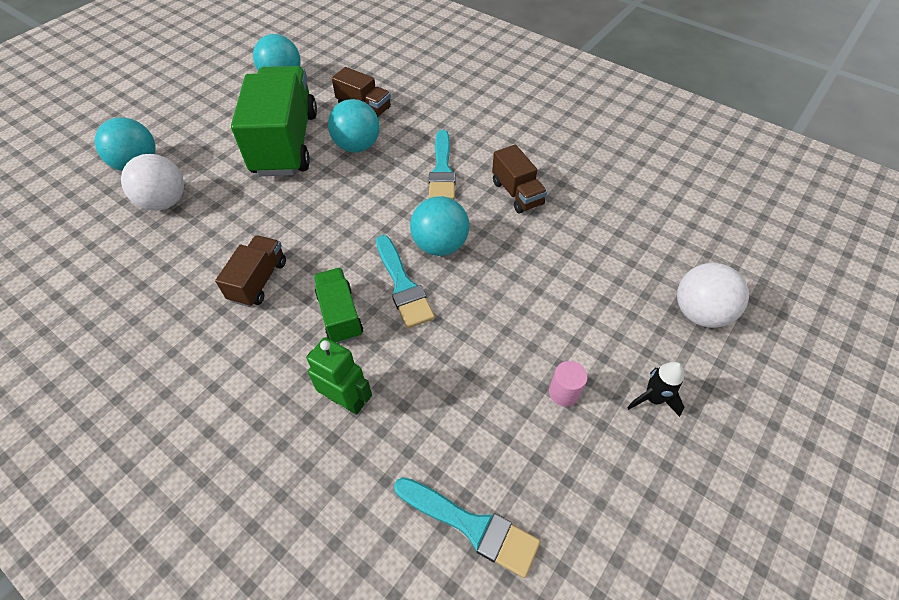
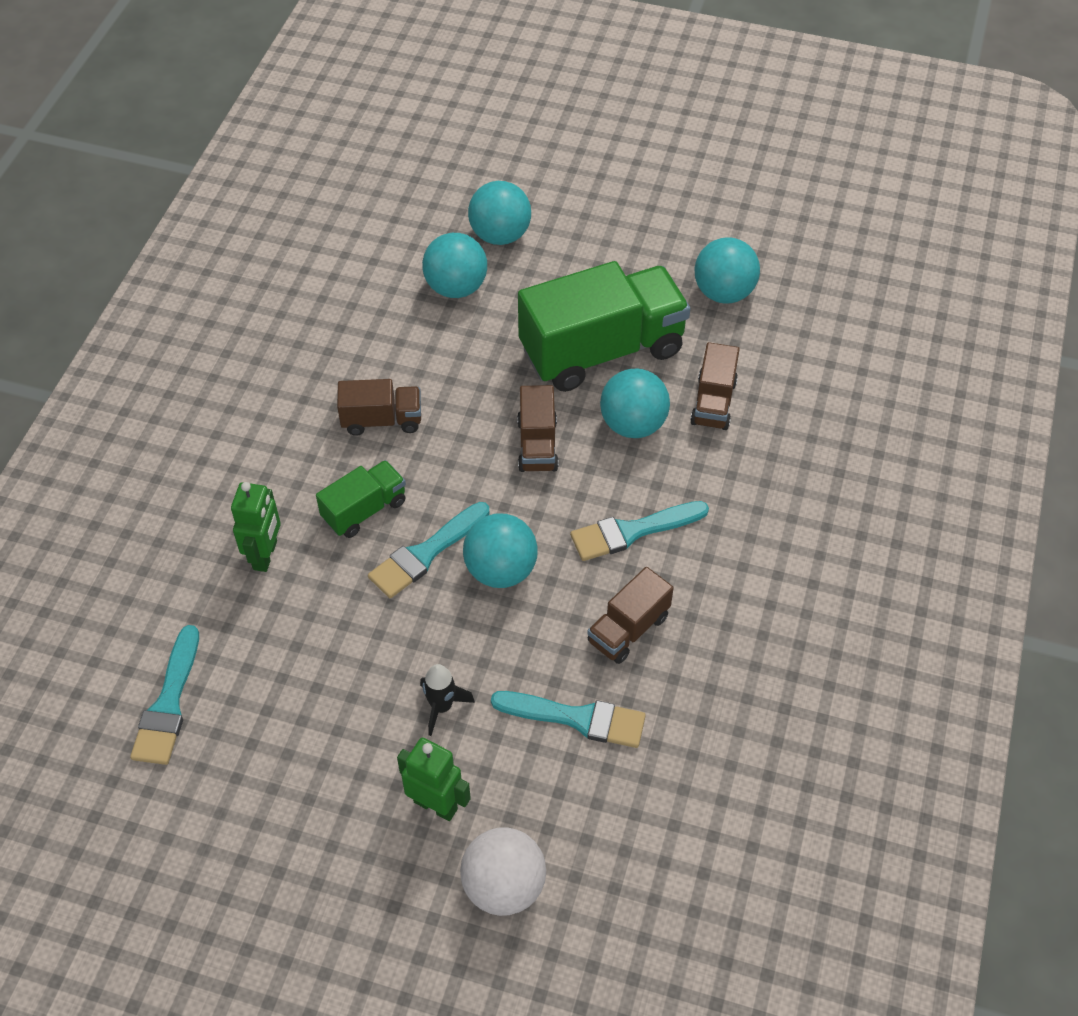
camera: 70 degrees right, 0 degrees up
white ball [121,154,184,211] -> turquoise ball [422,233,487,298]
pink cylinder [549,361,588,407] -> none
black rocket [627,361,685,417] -> black rocket moved to [420,664,475,736]
none -> green robot [397,737,471,821]
none -> turquoise brush [491,691,646,748]
none -> brown truck [517,385,559,472]

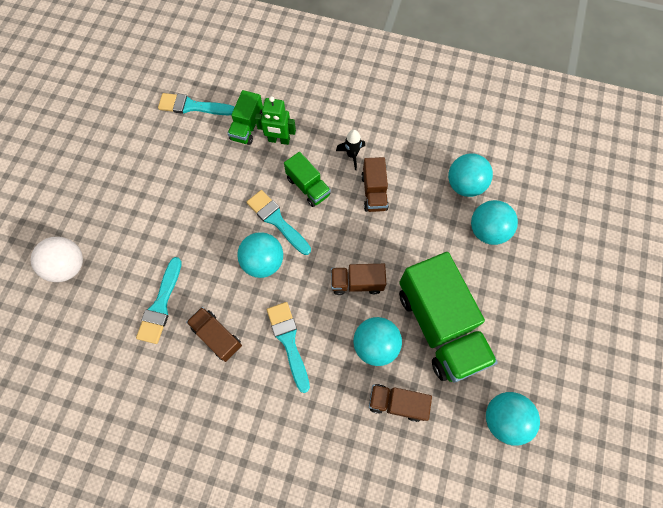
camera: 90 degrees right, 15 degrees up
green robot [397,737,471,821] -> none
black rocket [420,664,475,736] -> black rocket moved to [336,130,365,170]
turquoise ball [468,181,531,245] -> turquoise ball moved to [448,153,493,197]
none -> green truck [228,90,263,145]

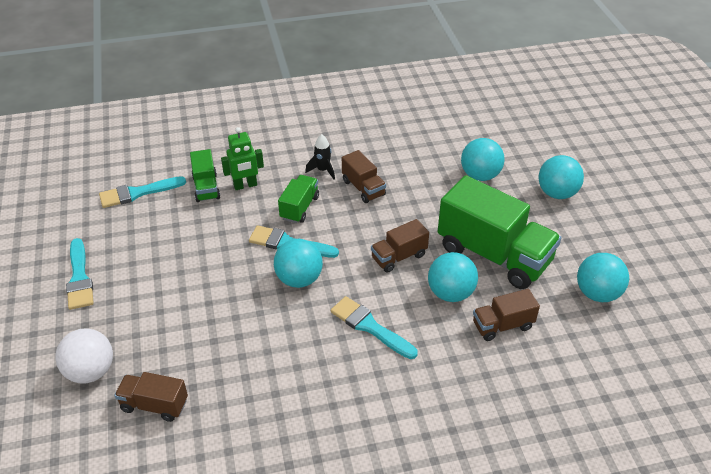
camera: 30 degrees left, 25 degrees down
turquoise brush [136,257,182,344] -> turquoise brush moved to [66,238,93,310]
brown truck [186,307,242,362] -> brown truck moved to [114,372,188,422]
green truck [284,152,331,207] -> green truck turned 90 degrees counterclockwise [278,175,319,223]
turquoise ball [448,153,493,197] -> turquoise ball moved to [539,155,584,199]

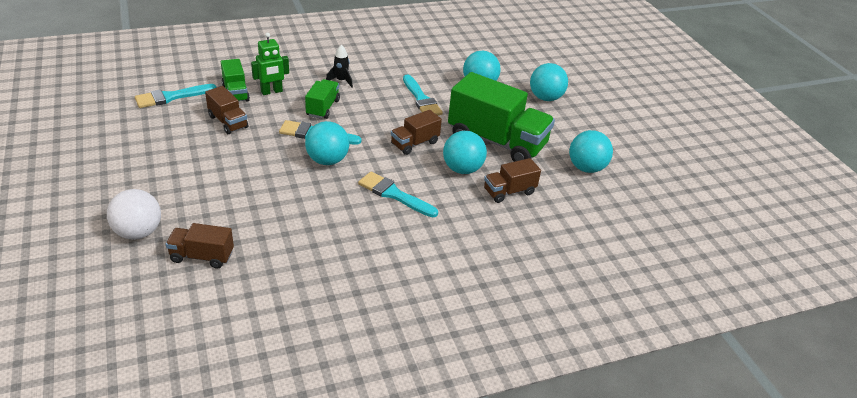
camera: 10 degrees left, 5 degrees down
turquoise brush [66,238,93,310] -> turquoise brush moved to [403,74,443,115]
brown truck [342,150,386,203] -> brown truck moved to [205,86,248,134]

